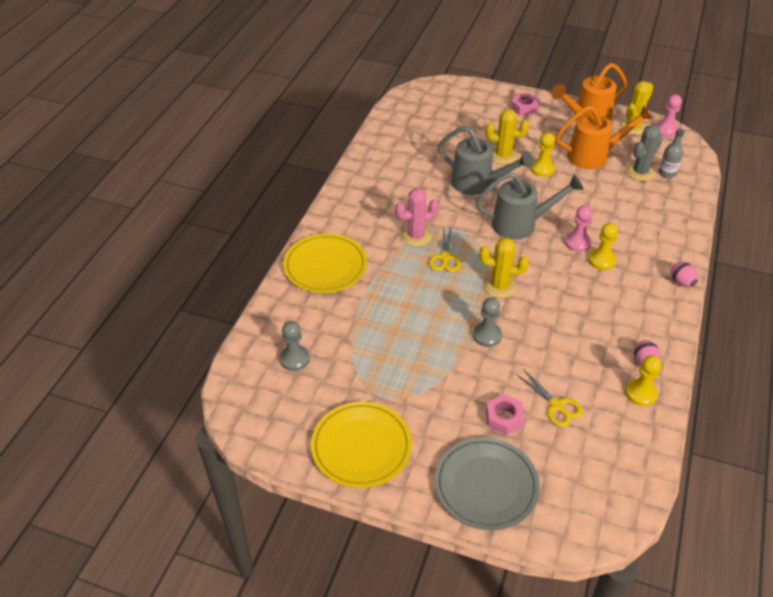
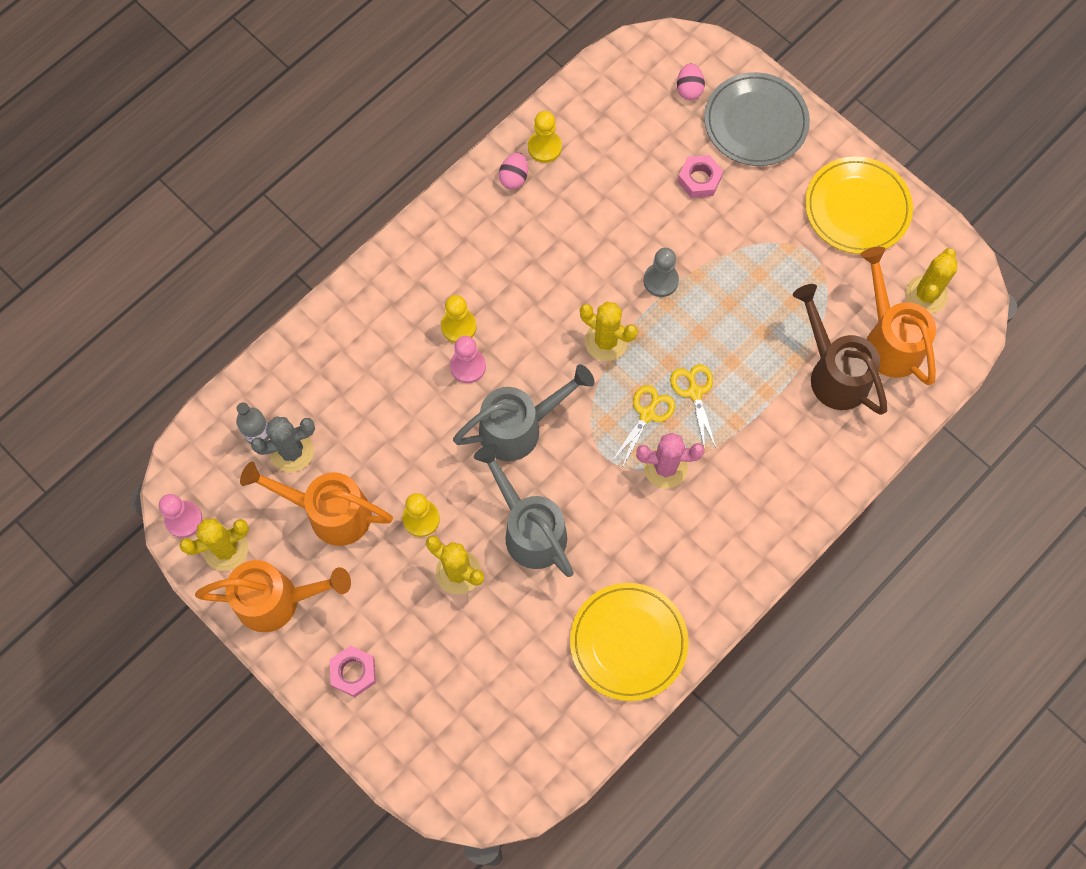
camera: 155 degrees left, 25 degrees up
grey pawn [280,321,310,371] -> orange watering can [860,247,936,385]
yellow plate [283,233,367,293] -> yellow plate moved to [570,583,688,701]
grey watering can [475,172,584,240] -> grey watering can turned 135 degrees clockwise [453,364,595,461]
yellow scissors [516,369,583,427] -> yellow scissors moved to [670,364,716,450]
pink egg [671,262,698,287] -> pink egg moved to [677,64,705,100]
none -> brown watering can [793,284,887,415]
none -> yellow cactus [905,248,957,314]

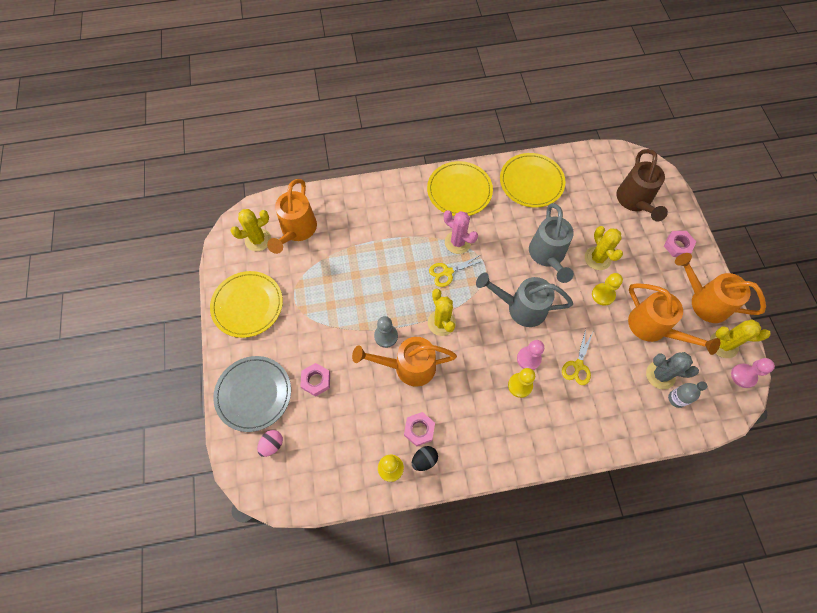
camera: 145 degrees left, 5 degrees down
pink egg [499,153,528,189] -> black egg [412,446,438,471]
yellow scissors [670,364,716,450] -> yellow scissors moved to [562,329,593,385]
brown watering can [793,284,887,415] -> brown watering can moved to [616,149,668,222]
none -> orange watering can [352,337,457,387]
none -> pink nut [404,412,435,447]
none -> yellow plate [427,161,493,216]

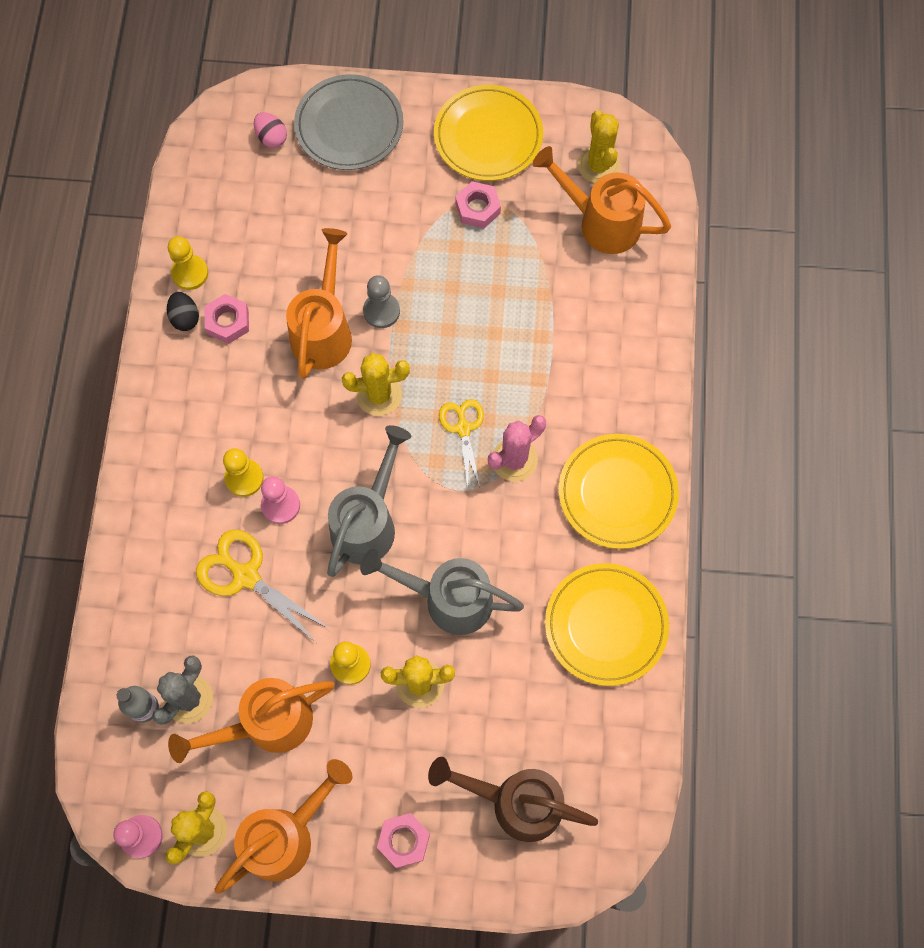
camera: 105 degrees right, 5 degrees up
pink nut [300,363,330,397] -> pink nut moved to [455,181,501,228]
yellow scissors [562,329,593,385] -> yellow scissors [196,529,330,643], size x1.50

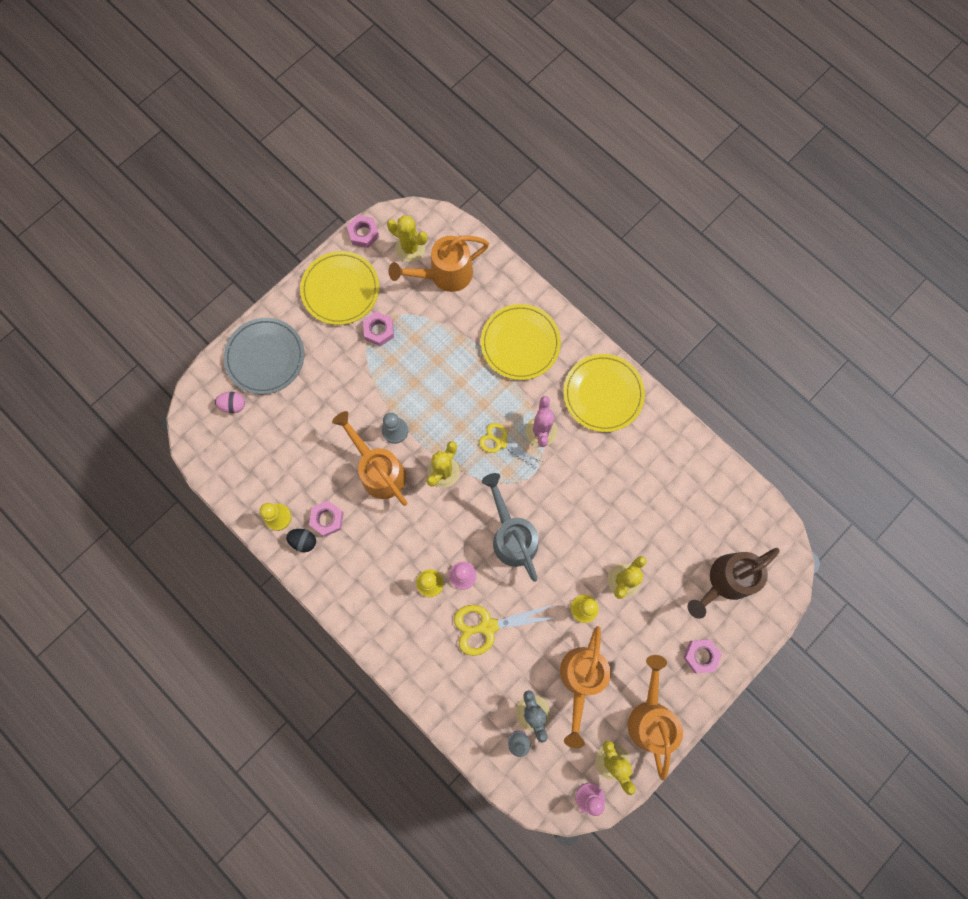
camera: 50 degrees left, 5 degrees up
grey watering can [360,548,524,635] -> none
yellow plate [545,563,669,686] -> yellow plate moved to [481,304,561,380]
none -> pink nut [347,215,379,248]

